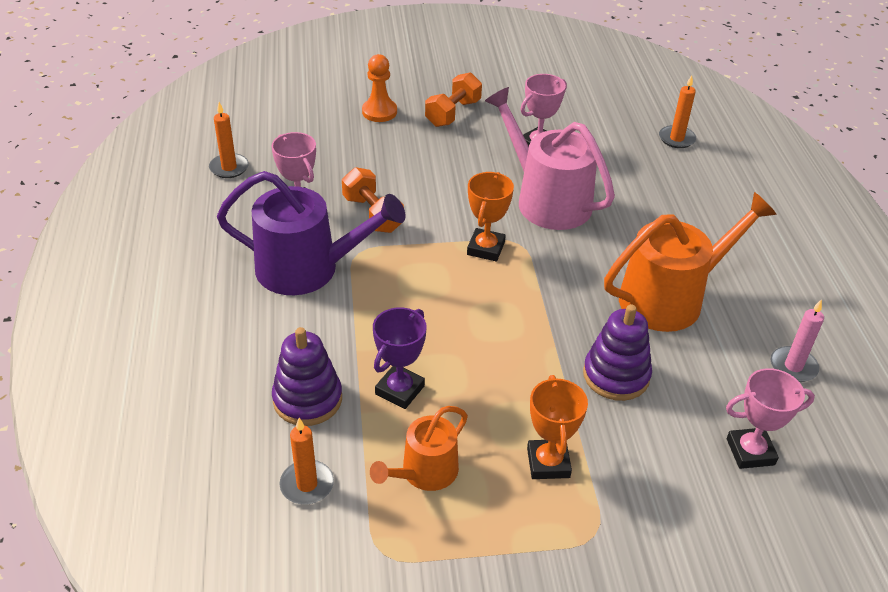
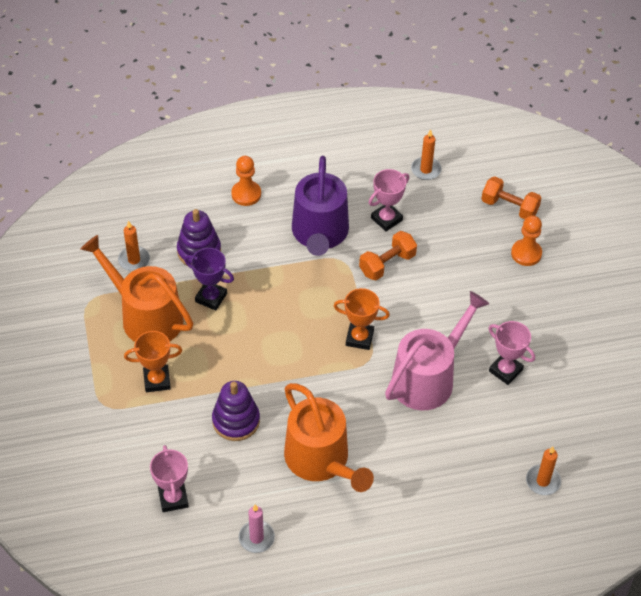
camera: 85 degrees right, 10 degrees up
orange watering can [370,406,468,491] -> orange watering can [81,235,193,342], size x1.74
orange dumbbell [425,72,482,127] -> orange dumbbell moved to [481,176,542,219]
none -> orange pawn [231,156,261,206]

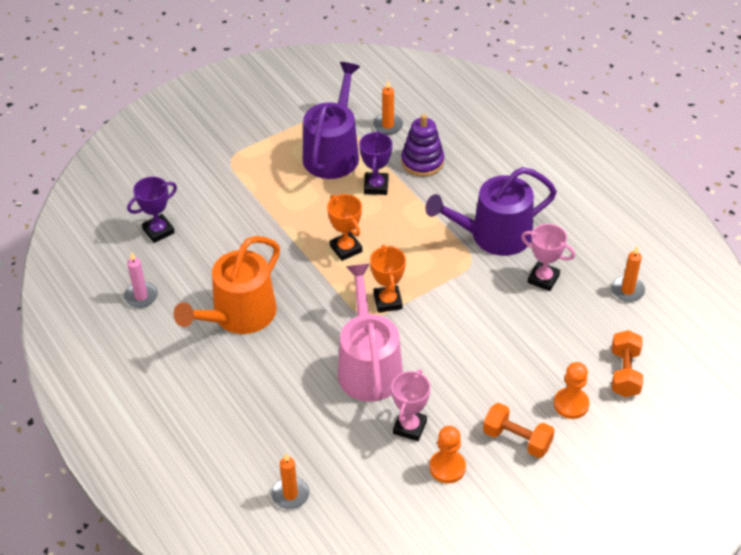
camera: 70 degrees right, 5 degrees down
orange watering can [81,235,193,342] -> purple watering can [303,62,360,179]
orange trophy [124,331,183,392] -> orange trophy moved to [327,194,362,261]
pink trophy [150,445,189,512] -> purple trophy [127,177,177,243]
purple stacking toy [212,381,260,441] -> none
orange pawn [231,156,261,206] -> orange pawn moved to [429,426,466,483]
orange dumbbell [359,231,417,280] -> orange dumbbell moved to [483,403,555,458]
pink watering can [385,291,489,410] -> pink watering can turned 120 degrees counterclockwise [338,264,403,402]

